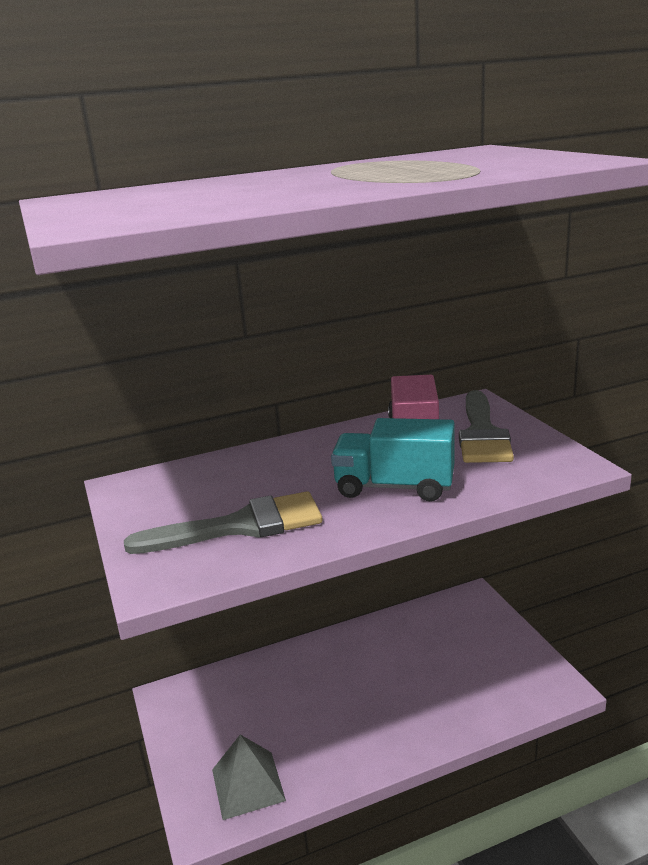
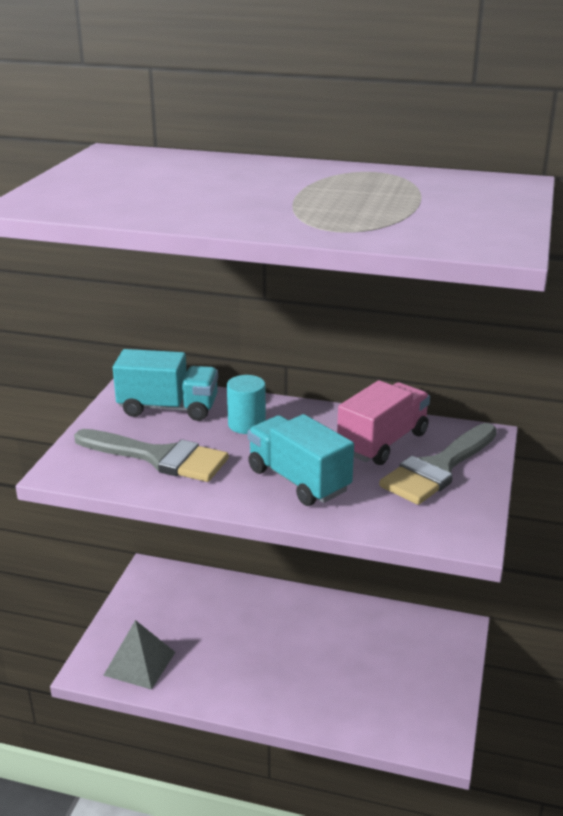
camera: 35 degrees right, 5 degrees up
none -> turquoise truck [113,349,218,421]
none -> turquoise cylinder [227,375,266,434]

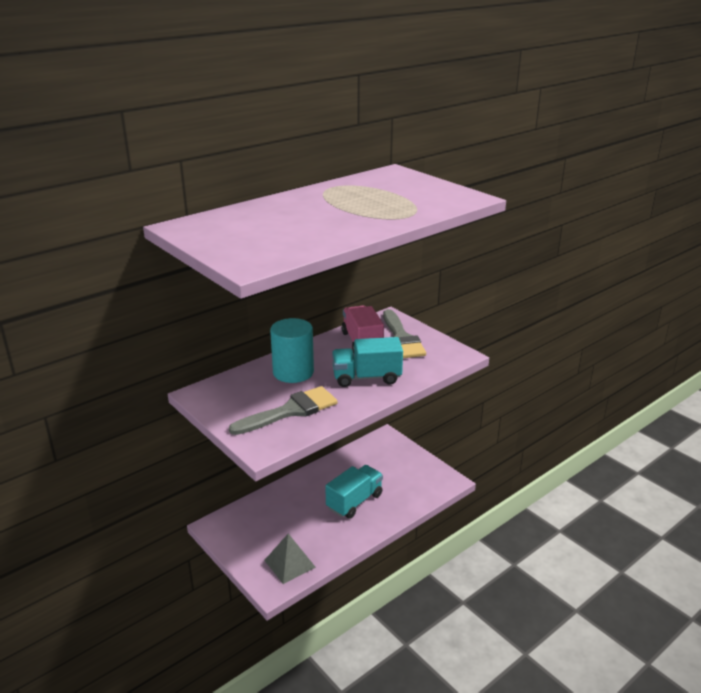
camera: 55 degrees left, 0 degrees up
turquoise truck [113,349,218,421] -> turquoise truck moved to [325,465,383,519]
turquoise cylinder [227,375,266,434] -> turquoise cylinder [270,318,314,383], size x1.62

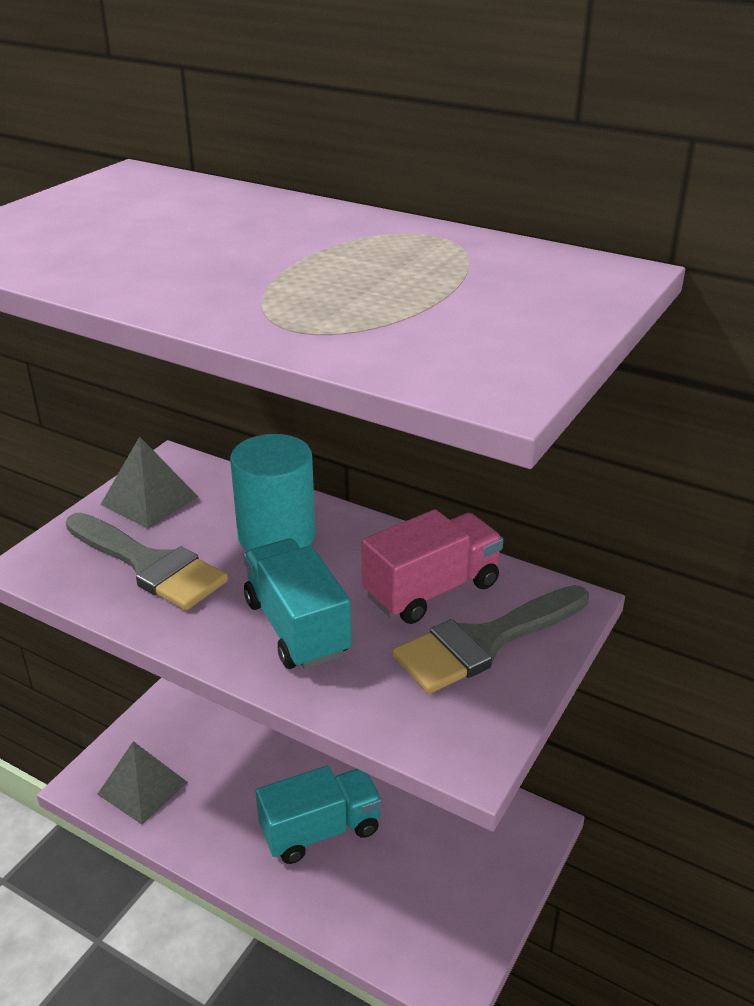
camera: 70 degrees right, 5 degrees up
turquoise truck [325,465,383,519] -> turquoise truck turned 45 degrees counterclockwise [256,766,382,864]
none -> grey pyramid [100,437,198,529]

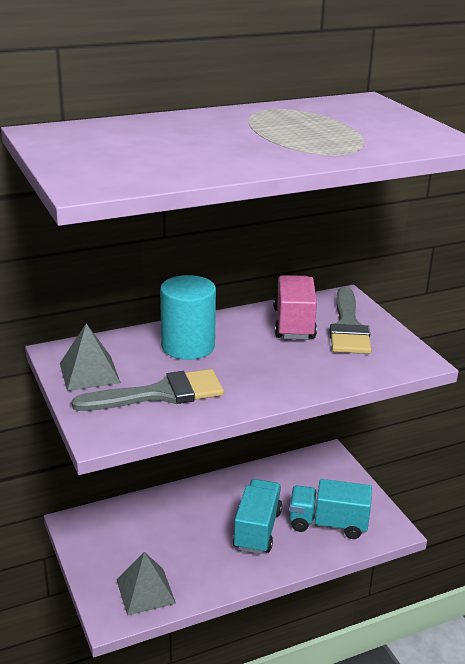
camera: 55 degrees left, 5 degrees down
turquoise truck [243,539,352,670] -> turquoise truck moved to [289,479,372,539]

